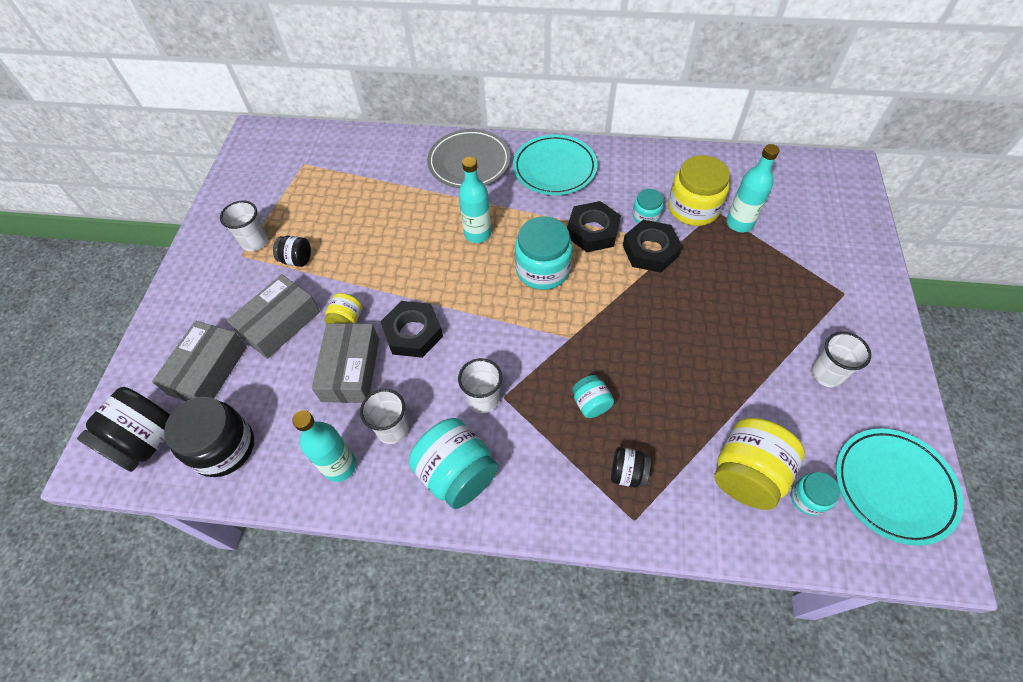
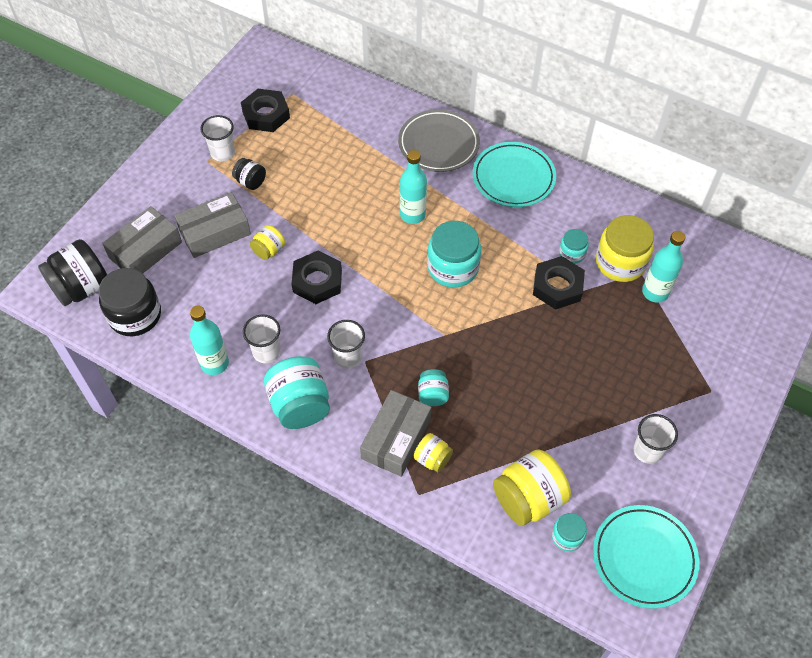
camera: 20 degrees right, 0 degrees up
grey box [312,323,379,403] -> grey box moved to [360,390,432,477]
black nut [567,201,621,252] -> black nut moved to [241,89,290,132]
black jar [611,447,651,488] -> yellow jar [414,433,453,472]

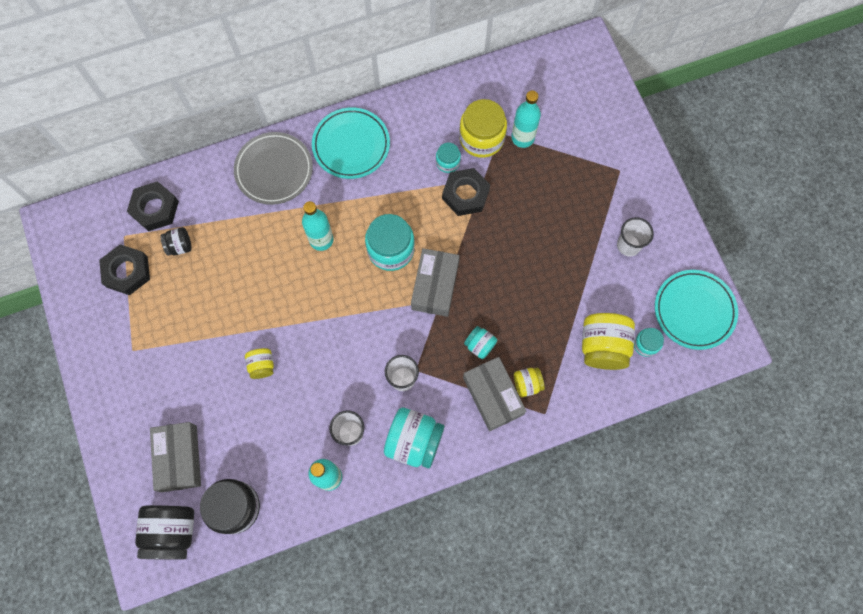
camera: 50 degrees left, 15 degrees up
grey box [174,192,251,258] -> grey box moved to [411,248,460,317]
white cup [200,115,235,161] -> none
black jar [232,158,266,190] -> black jar moved to [161,227,192,256]
black nut [292,250,342,304] -> black nut moved to [127,181,179,231]

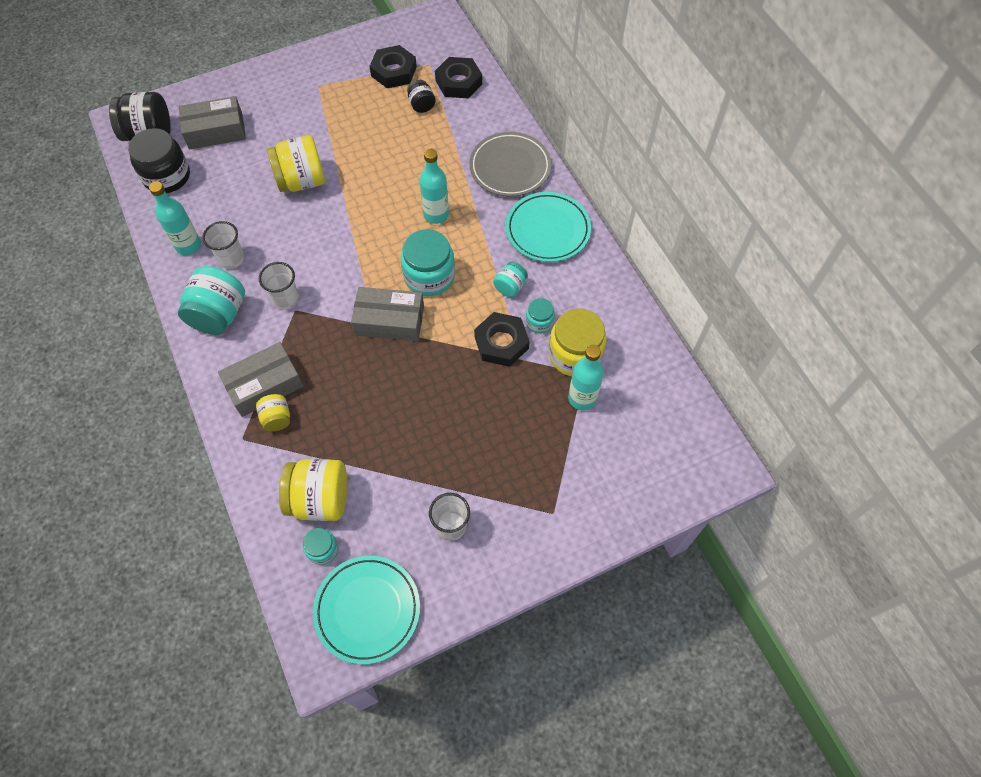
camera: 85 degrees right, 10 degrees down
yellow jar [245,348,274,379] -> yellow jar [267,135,325,192], size x1.88
turquoise jar [464,326,497,359] -> turquoise jar moved to [493,261,528,297]

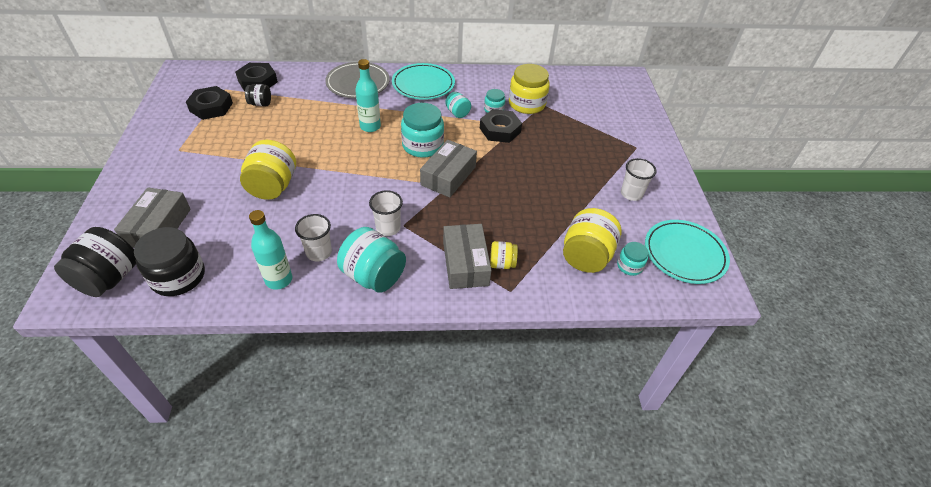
camera: 70 degrees left, 15 degrees down
turquoise bottle [568,345,604,410] -> none

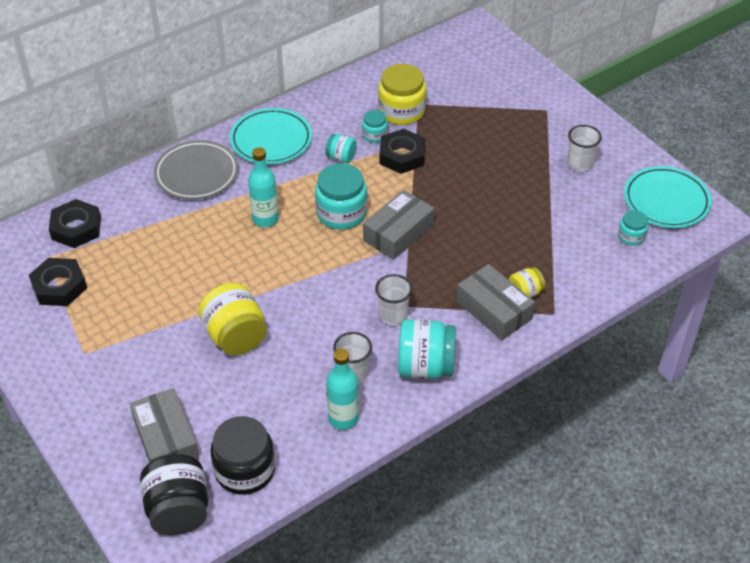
camera: 30 degrees left, 0 degrees up
black jar [245,84,271,106] -> none
grey box [420,140,477,198] -> grey box turned 45 degrees clockwise [363,190,435,260]
yellow jar [563,208,622,273] -> none

